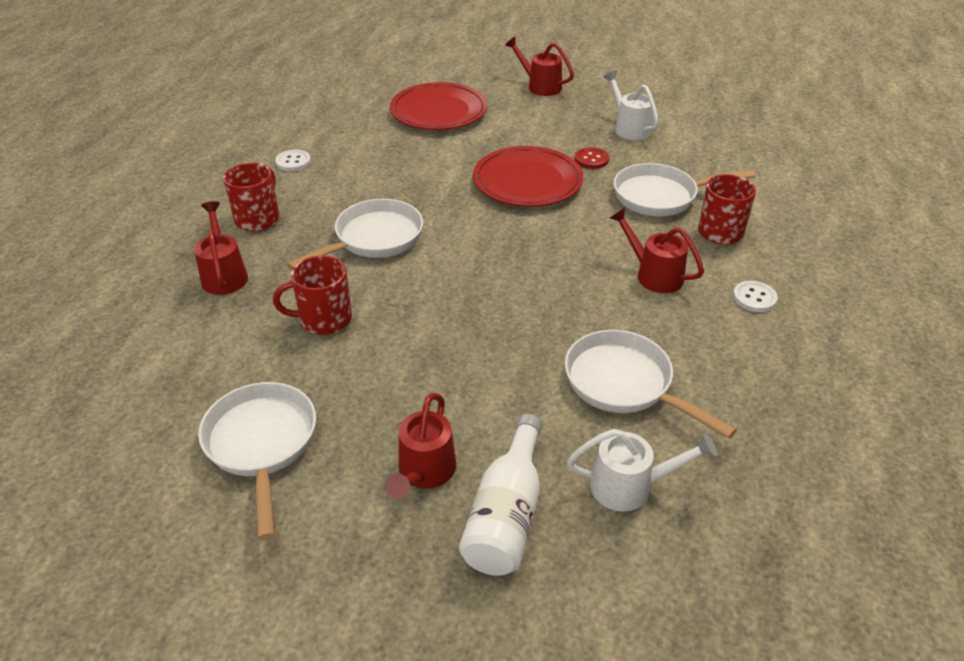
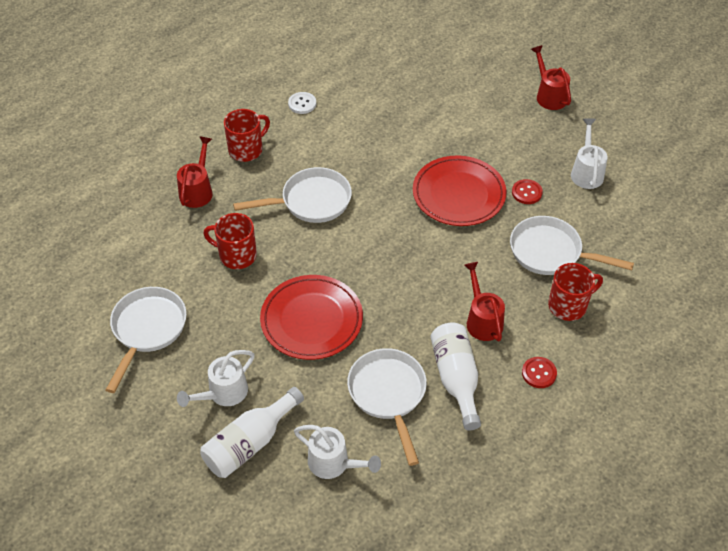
camera: 30 degrees right, 10 degrees up
red watering can [385,393,456,499] -> white watering can [177,350,255,407]
red plate [390,82,487,130] -> red plate moved to [260,275,363,360]
white button [733,281,778,312] -> red button [522,357,557,388]
none -> white bottle [430,322,481,431]

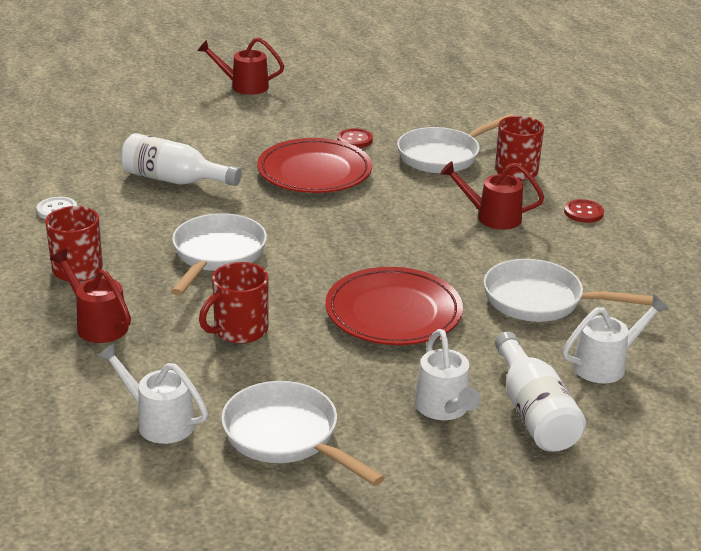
camera: 60 degrees left, 20 degrees down
white bottle [430,322,481,431] -> white bottle moved to [121,133,242,186]
white watering can [571,118,608,189] -> white watering can moved to [97,343,208,444]

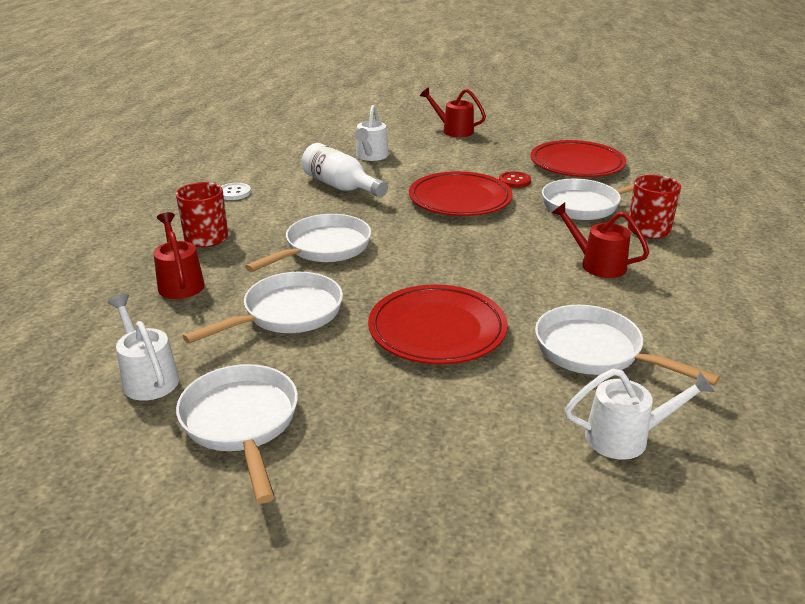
camera: 25 degrees right, 0 degrees up
red mug [199,262,269,344] -> white pan [183,272,343,344]
white watering can [415,329,480,420] -> white watering can moved to [355,105,389,161]
white bottle [495,332,586,452] -> none
red button [564,199,604,223] -> none
none -> red plate [530,140,626,177]

